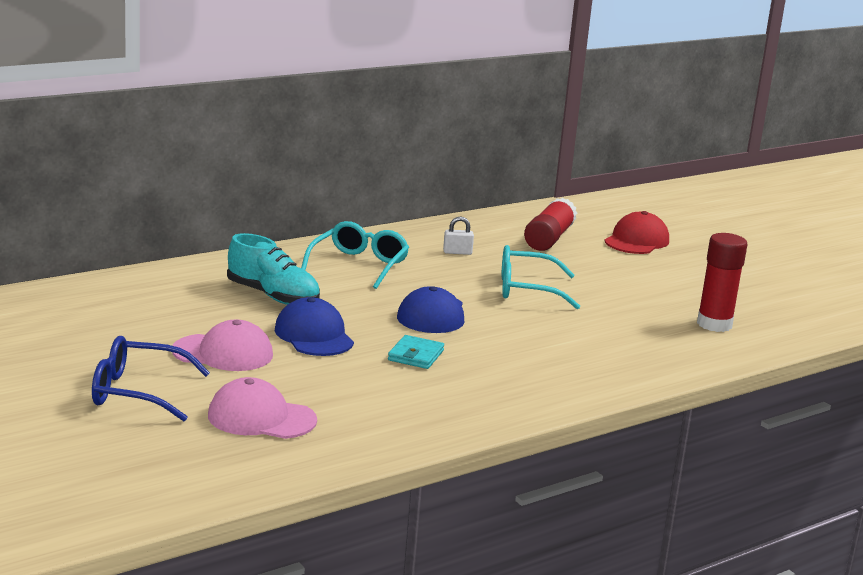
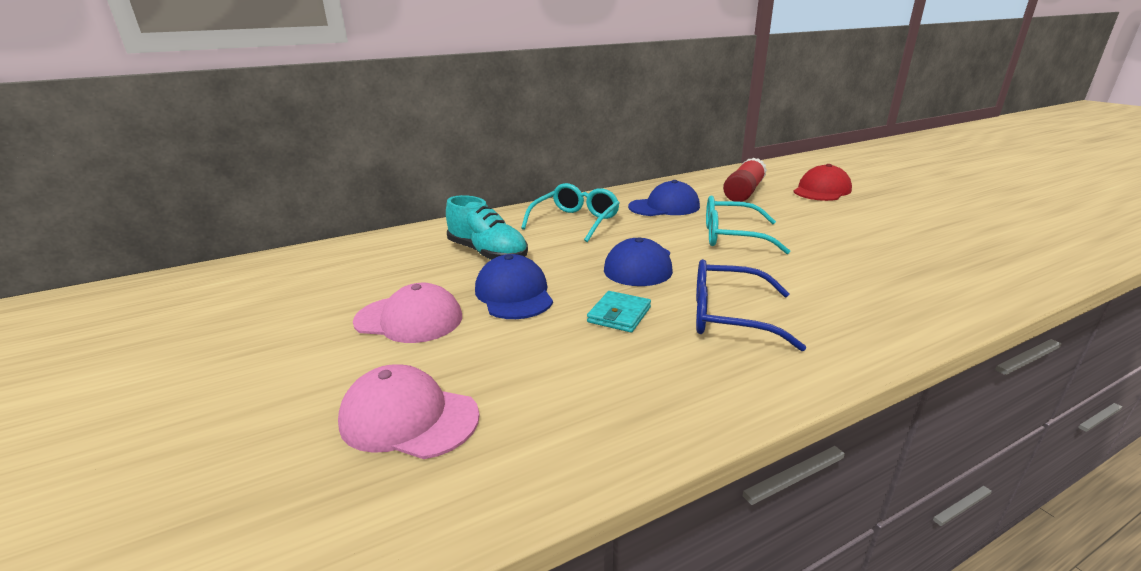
camera: 10 degrees right, 5 degrees up
blue glasses [92,336,210,421] -> blue glasses moved to [696,259,806,351]
white padlock [443,217,474,255] -> blue cap [628,180,700,216]
red glue stick [697,233,748,332] -> none

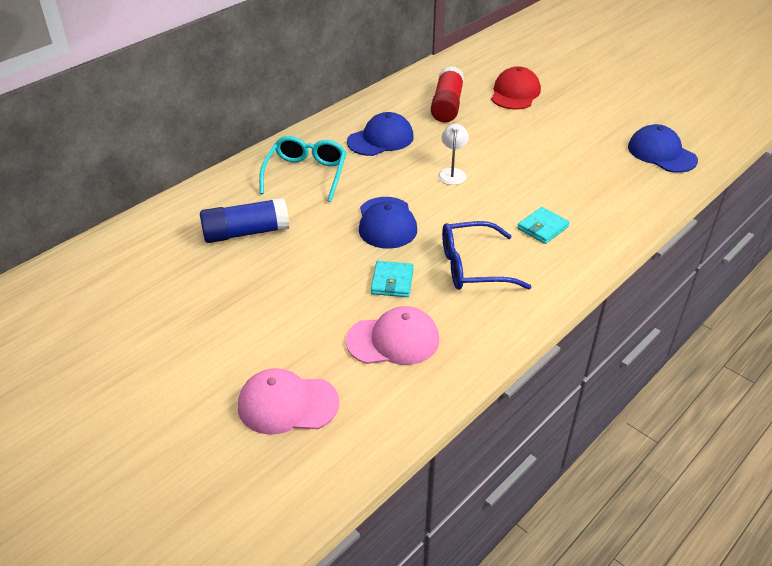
camera: 20 degrees left, 15 degrees up
pink cap [353,283,462,343] -> pink cap moved to [346,306,439,365]
turquoise shoe [446,195,528,260] -> blue glue stick [200,197,289,243]
blue cap [475,254,553,319] -> blue cap moved to [628,124,698,173]
turquoise glasses [706,195,790,254] -> white lamp [438,124,469,185]
none -> turquoise wallet [517,207,570,244]

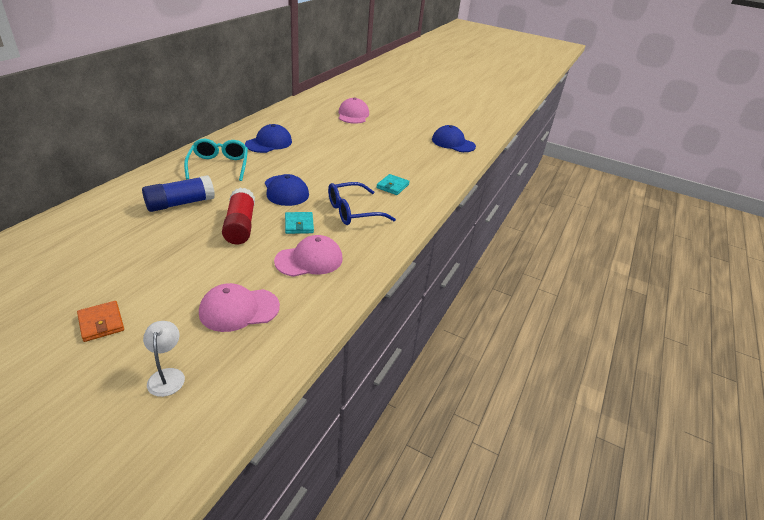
camera: 20 degrees left, 5 degrees down
red glue stick [431,66,464,123] -> red glue stick moved to [222,188,255,244]
white lamp [438,124,469,185] -> white lamp moved to [143,321,185,397]
red cap [491,66,541,110] -> pink cap [339,97,369,124]
none -> orange wallet [77,301,124,342]

